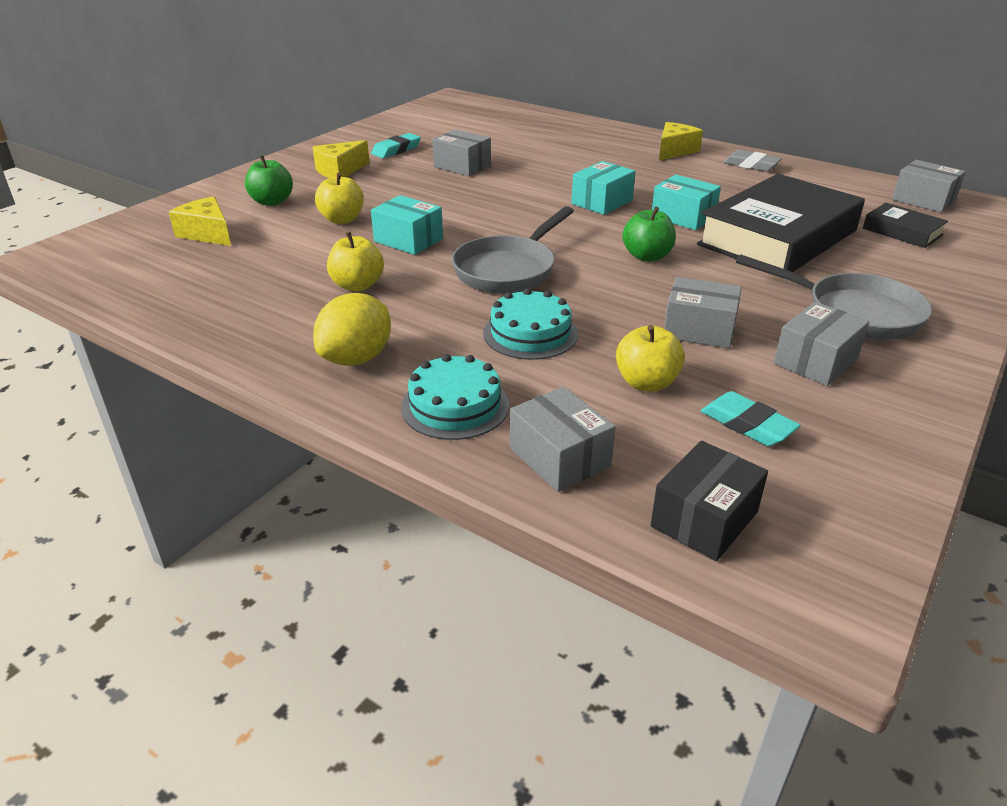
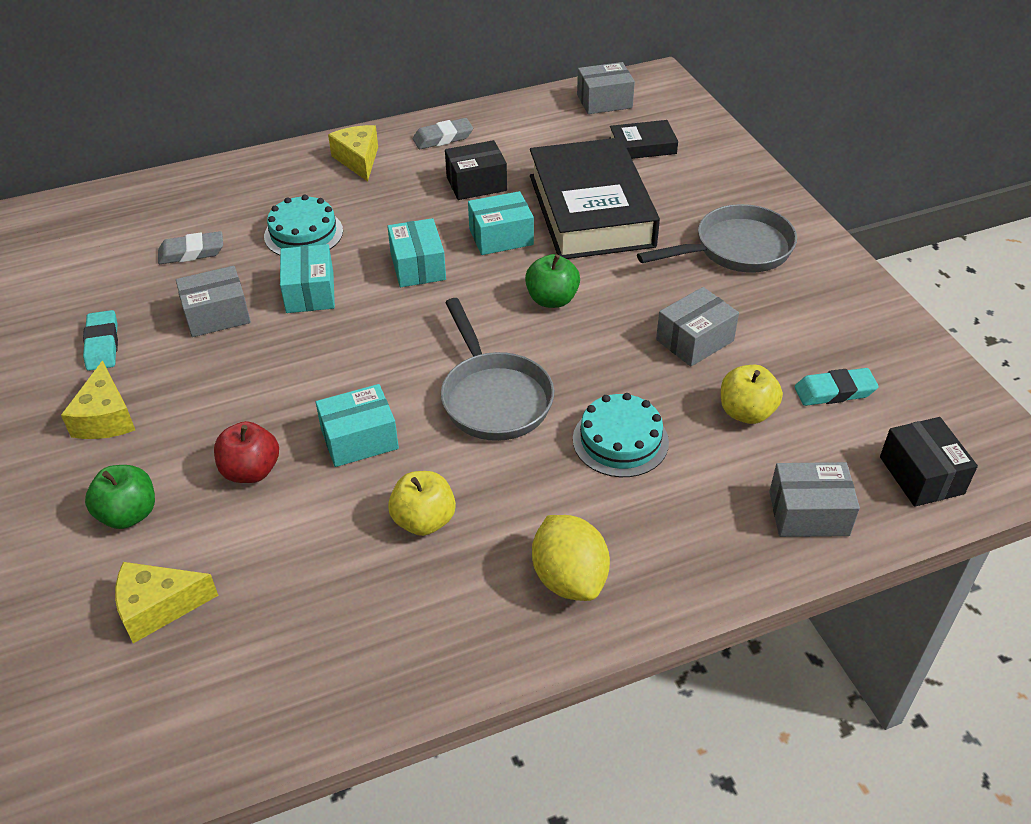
camera: 55 degrees left, 10 degrees up
yellow apple [315,173,364,224] -> red apple [214,421,279,483]
turquoise cake [401,354,509,440] -> turquoise cake moved to [264,195,343,255]
grey box [774,302,869,386] -> none
none -> grey eraser [158,231,223,264]
none -> turquoise box [280,244,335,313]
none -> black box [445,140,507,200]

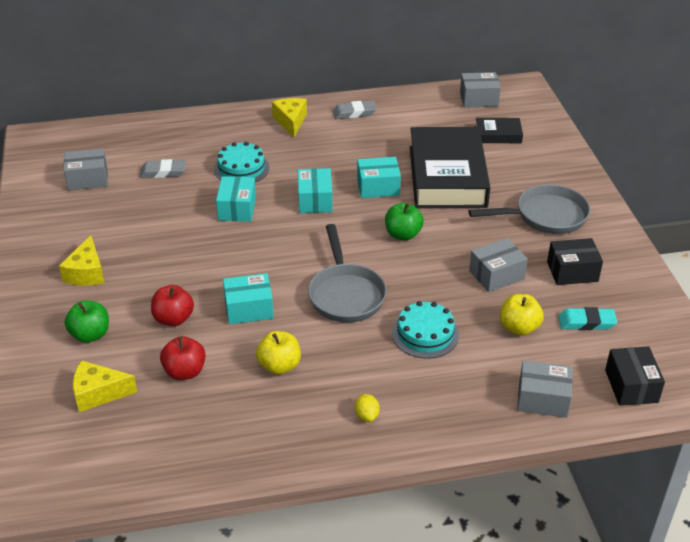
camera: 10 degrees right, 5 degrees down
turquoise eraser [83,310,118,371] -> none
grey box [176,266,251,337] -> grey box moved to [64,148,108,191]
black box [445,140,507,200] -> black box moved to [547,238,603,285]
yellow lemon [532,515,610,601] -> yellow lemon [355,394,380,422], size x0.49
none -> red apple [160,336,206,380]

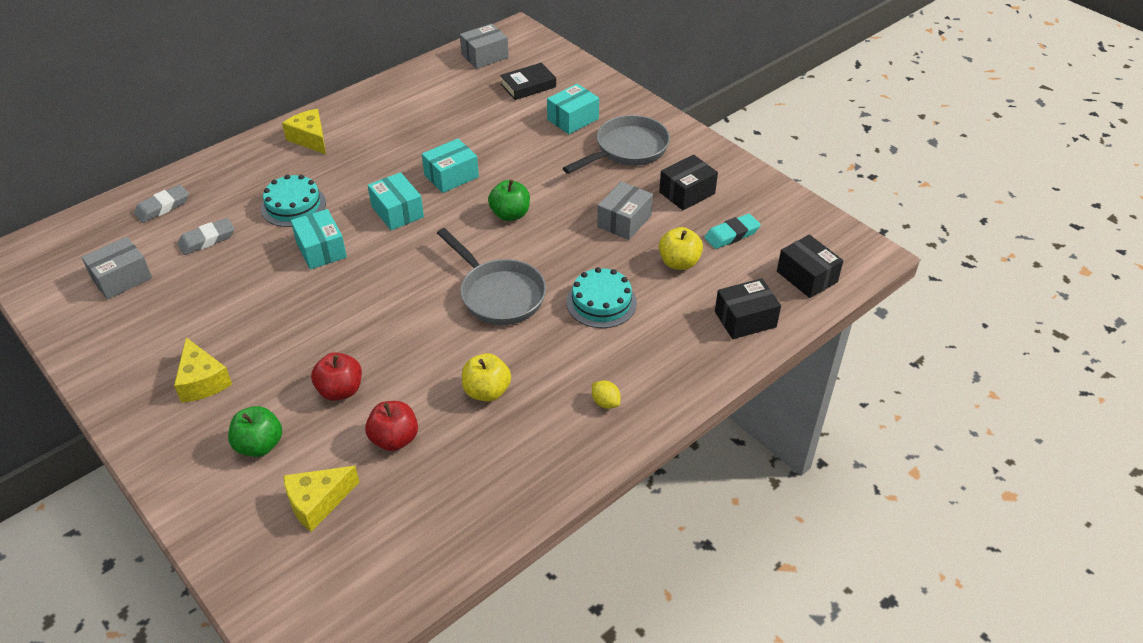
camera: 30 degrees left, 5 degrees up
turquoise box [223,273,274,324] -> turquoise box moved to [547,84,599,134]
grey eraser [332,100,377,119] -> grey eraser moved to [134,185,189,223]
black book [410,127,490,208] -> none
grey box [517,360,573,418] -> black box [715,278,781,339]

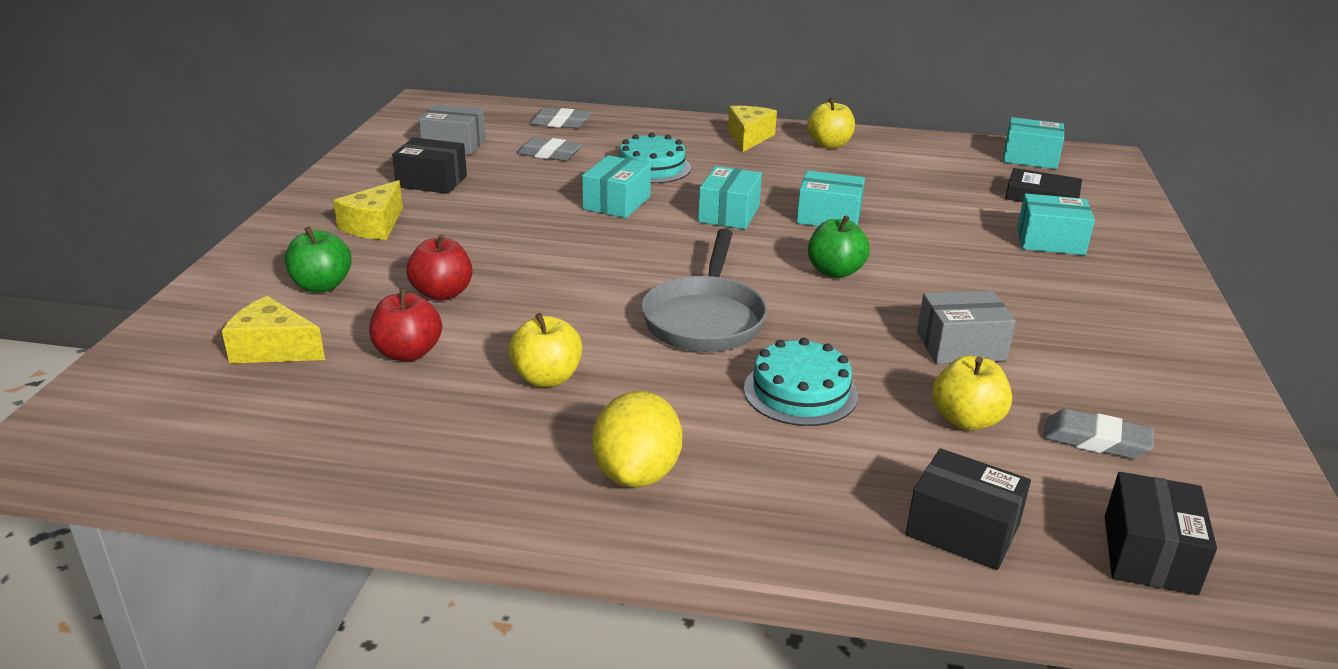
camera: 50 degrees right, 15 degrees down
grey box [460,24,509,69] -> turquoise box [1003,117,1064,169]
grey pan [563,115,670,174] -> none
yellow lemon [592,381,621,409] -> yellow lemon [592,391,682,487], size x2.03
black box [659,155,718,210] -> black box moved to [392,138,467,194]
turquoise eraser [704,214,761,249] -> grey eraser [1043,409,1154,459]
none -> yellow apple [807,98,855,148]

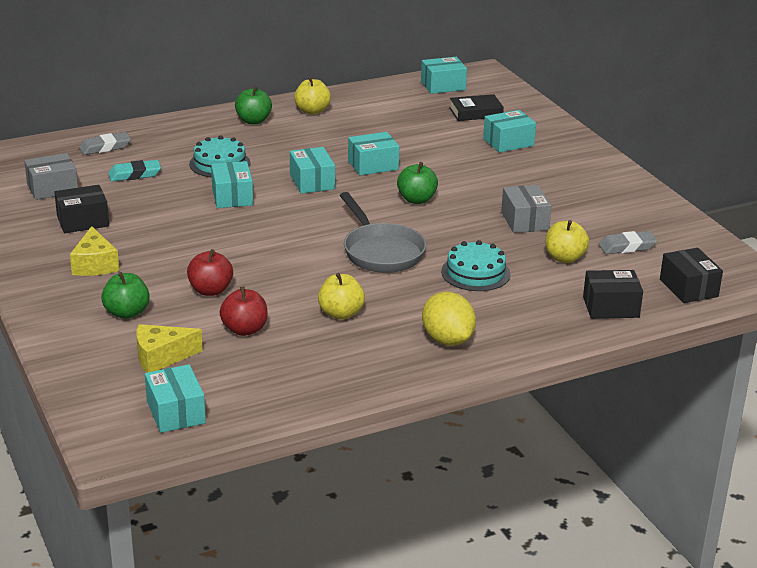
camera: 35 degrees left, 0 degrees up
grey eraser [517,137,583,161] -> turquoise eraser [108,160,161,181]
yellow cheese [728,106,777,152] -> green apple [235,86,272,124]
grey box [917,290,1016,364] -> grey box turned 60 degrees counterclockwise [501,185,552,233]
none -> turquoise box [145,364,206,433]

